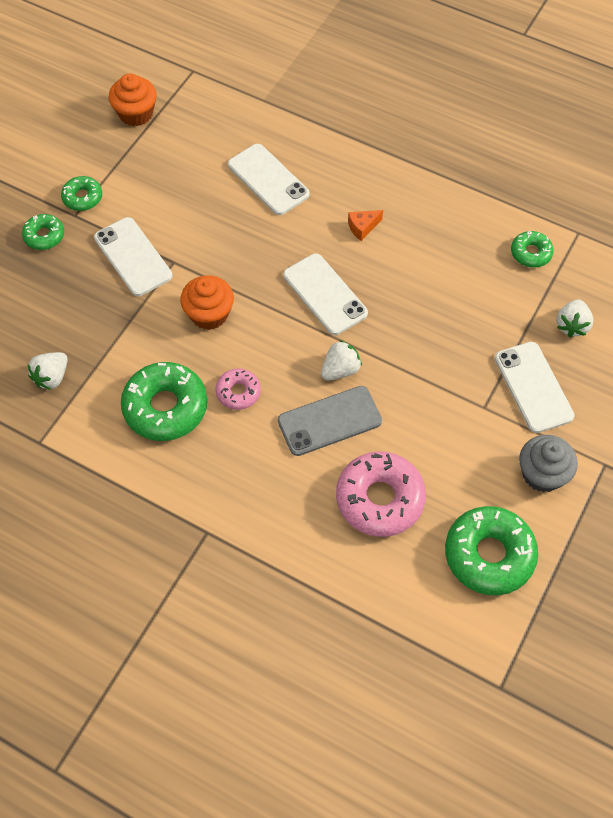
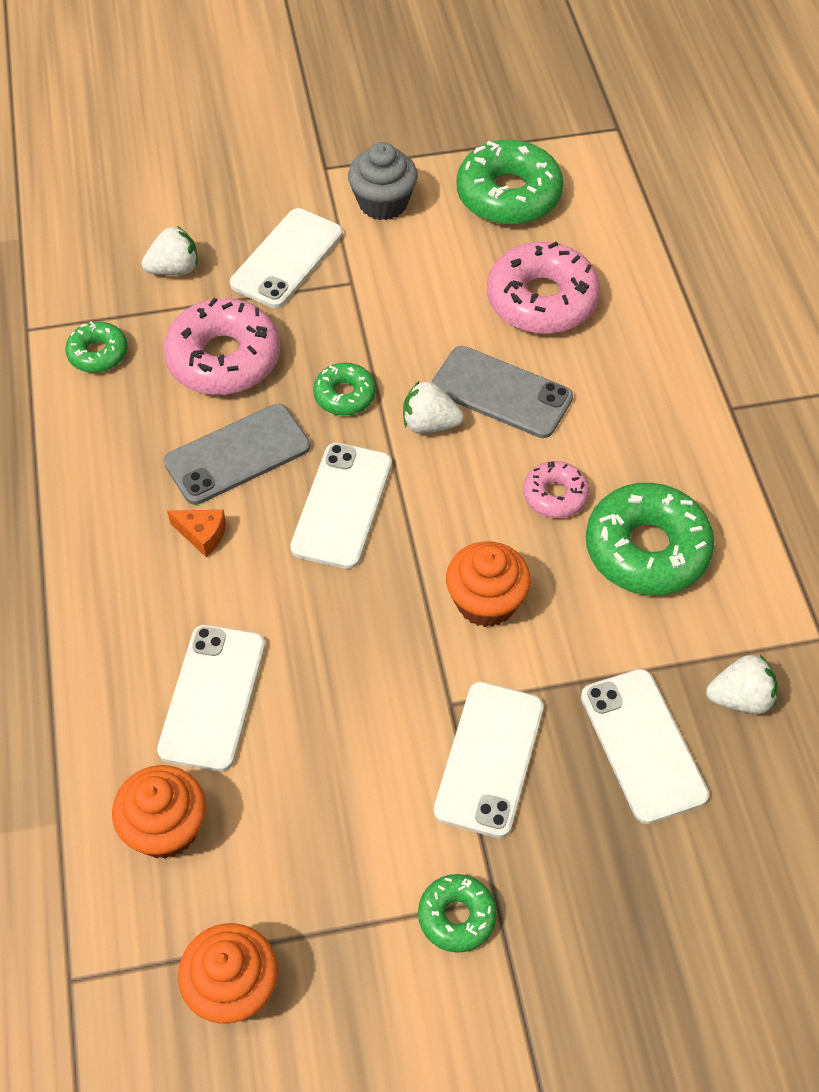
camera: 130 degrees left, 5 degrees down
green donut [22,214,64,250] -> green donut moved to [313,363,376,415]
none -> orange cupcake [112,765,206,859]
none -> pink donut [163,298,280,395]
none -> grey phone [164,404,310,505]
none -> white phone [581,669,709,824]

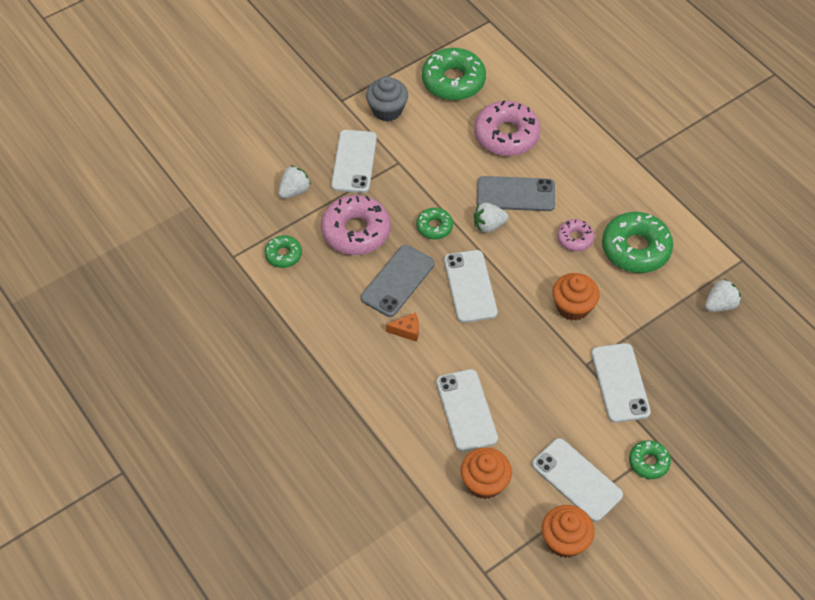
camera: 25 degrees left, 0 degrees up
white phone [581,669,709,824] -> white phone moved to [532,438,623,522]

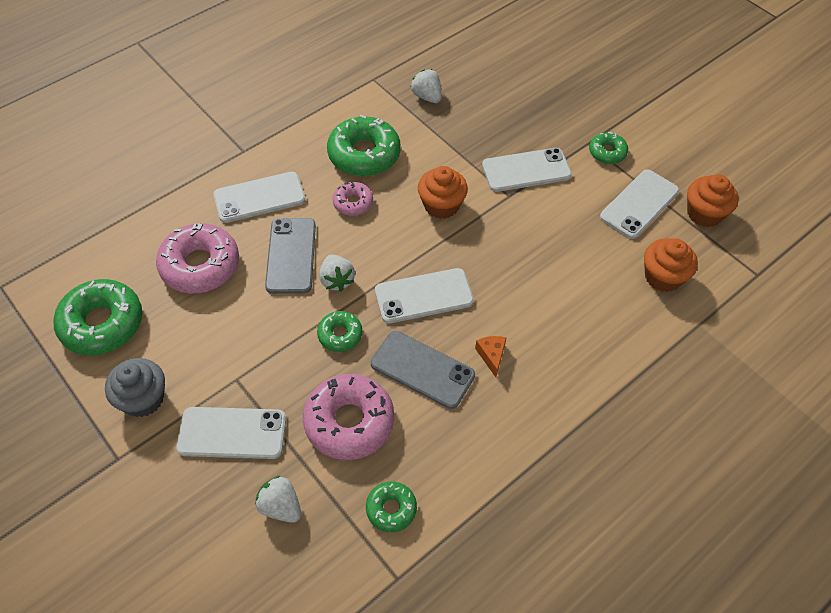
camera: 95 degrees left, 0 degrees up
white phone [436,369,498,452] -> white phone moved to [213,172,305,223]

